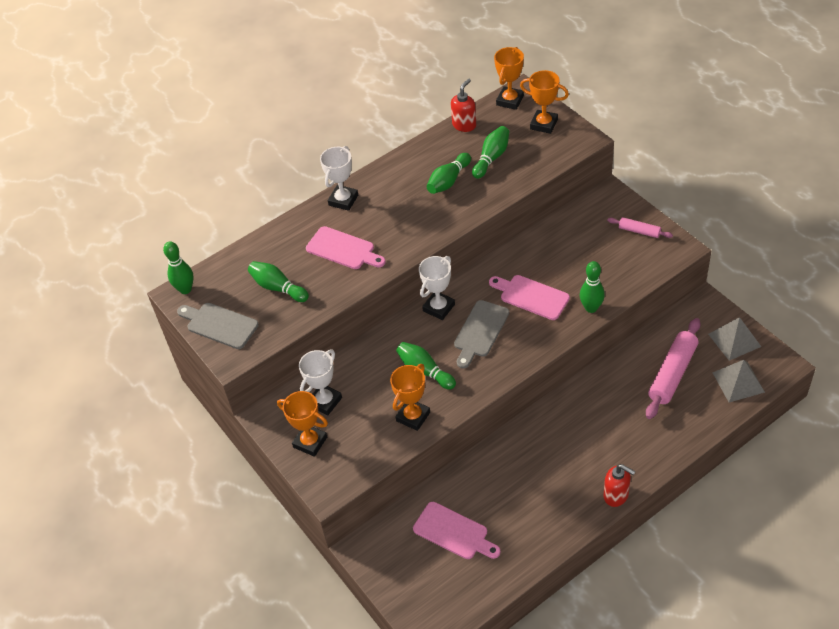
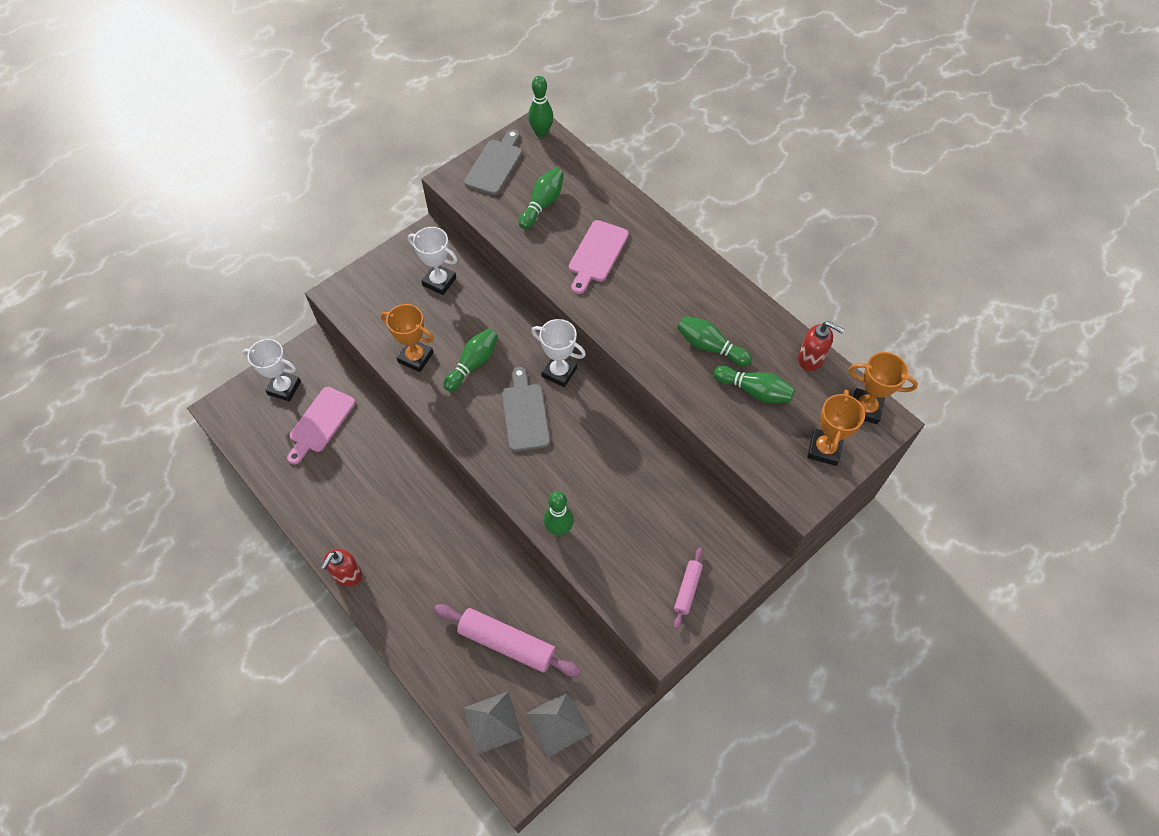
camera: 80 degrees right, 10 degrees up
orange trophy [277,391,328,457] -> none
white trophy [320,146,358,211] -> white trophy moved to [242,339,301,401]
grey cutting board [454,300,509,369] -> grey cutting board turned 60 degrees clockwise [502,367,550,452]
pink cutting board [489,275,570,320] -> none

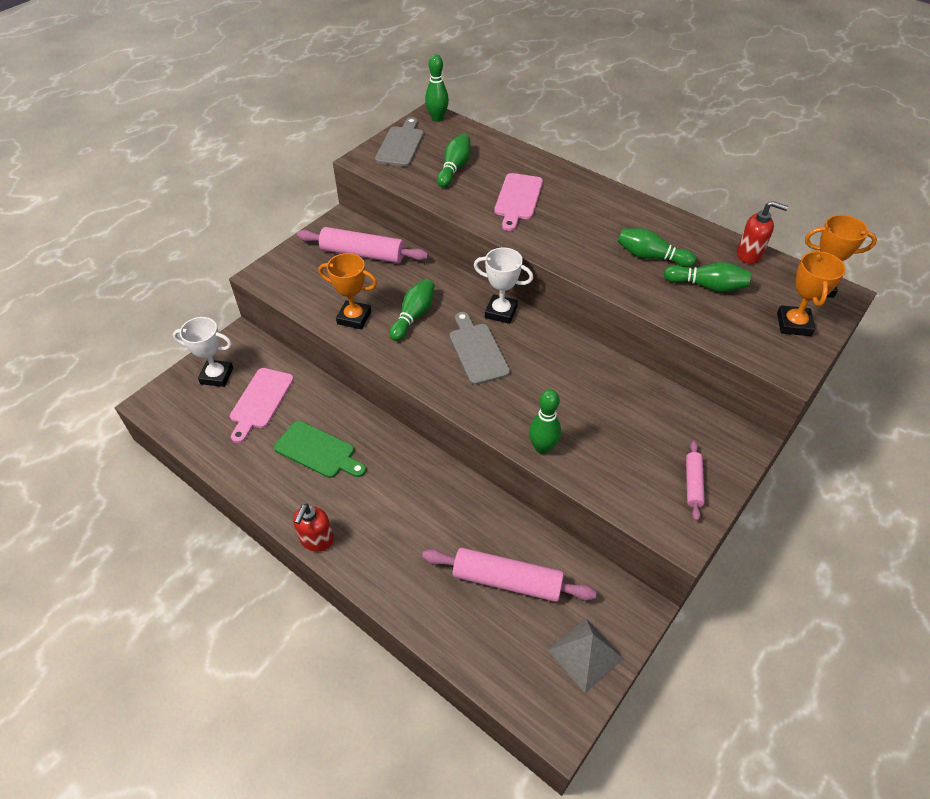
camera: 10 degrees left, 10 degrees down
white trophy [408,227,457,295] -> pink rolling pin [297,227,428,263]
grey pyramid [463,692,523,755] -> none
none -> green cutting board [274,421,366,478]

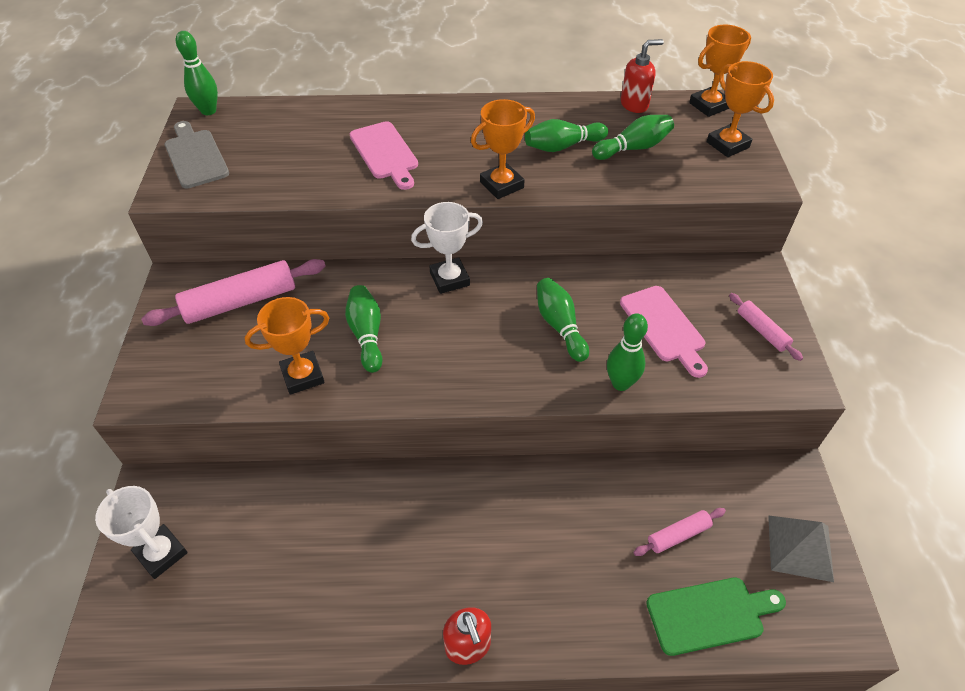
camera: 40 degrees left, 0 degrees up
white trophy [173,317,233,387] -> white trophy turned 75 degrees clockwise [95,486,188,579]
pink cutting board [230,368,294,443] -> pink cutting board moved to [620,286,708,378]
green cutting board [274,421,366,478] -> green cutting board moved to [646,578,786,656]
pink rolling pin [422,548,597,602] -> pink rolling pin [633,508,726,556], size x0.53
green bowling pin [437,134,471,188] -> green bowling pin moved to [537,278,589,362]
grey cutting board [450,312,510,385] -> none
none -> orange trophy [471,99,535,199]

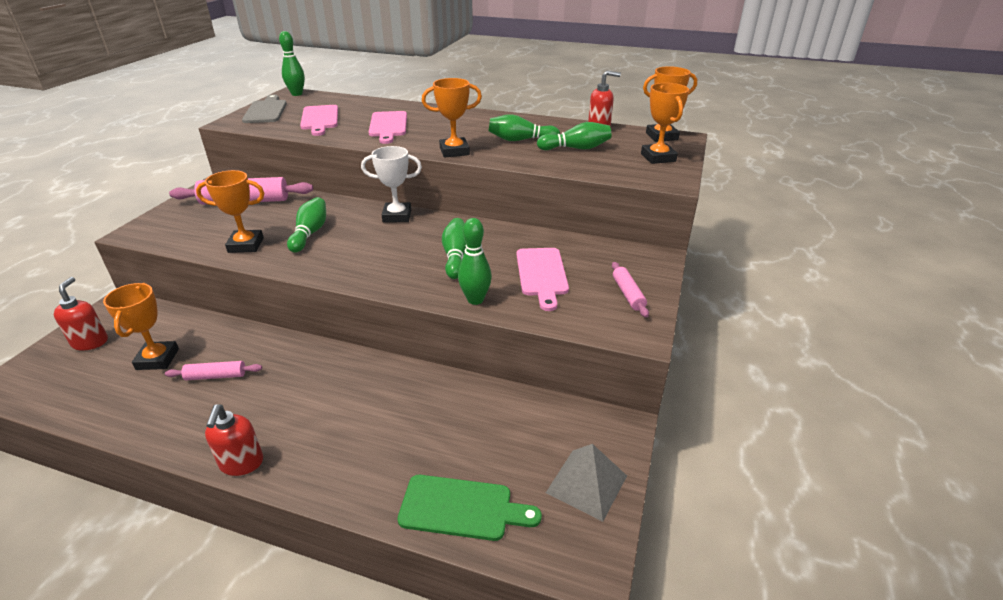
camera: 20 degrees right, 15 degrees down
white trophy [95,486,188,579] -> red soap dispenser [54,277,108,351]
pink rolling pin [633,508,726,556] -> pink rolling pin moved to [165,361,262,380]
none -> orange trophy [103,283,179,370]
none -> pink cutting board [300,105,338,136]

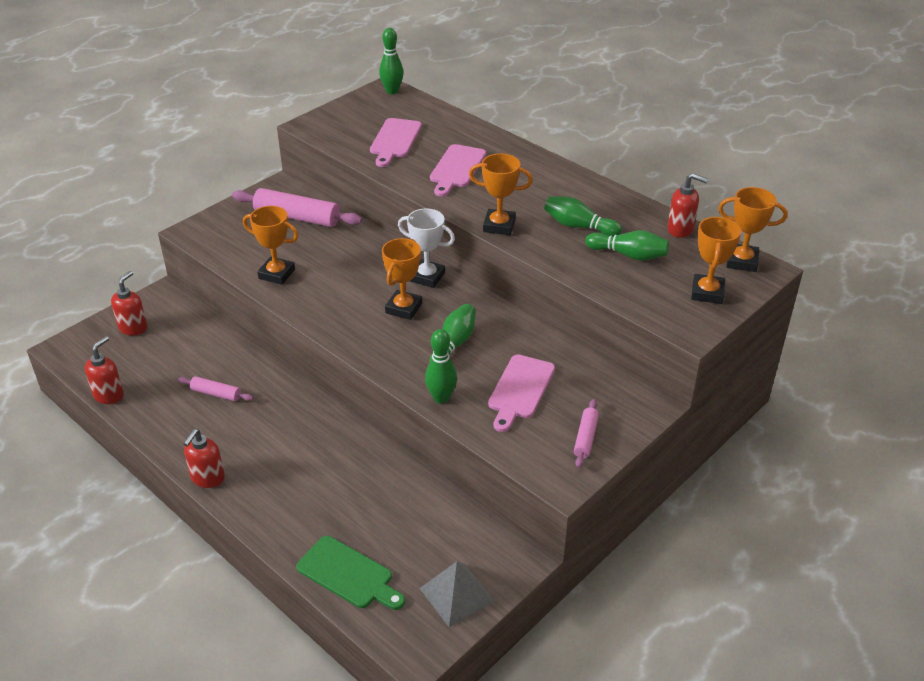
camera: 25 degrees right, 5 degrees up
orange trophy [103,283,179,370] -> orange trophy moved to [382,238,422,320]
grey cutting board [242,95,287,123] -> none
green bowling pin [287,197,326,253] -> none
none -> red soap dispenser [85,336,124,404]

